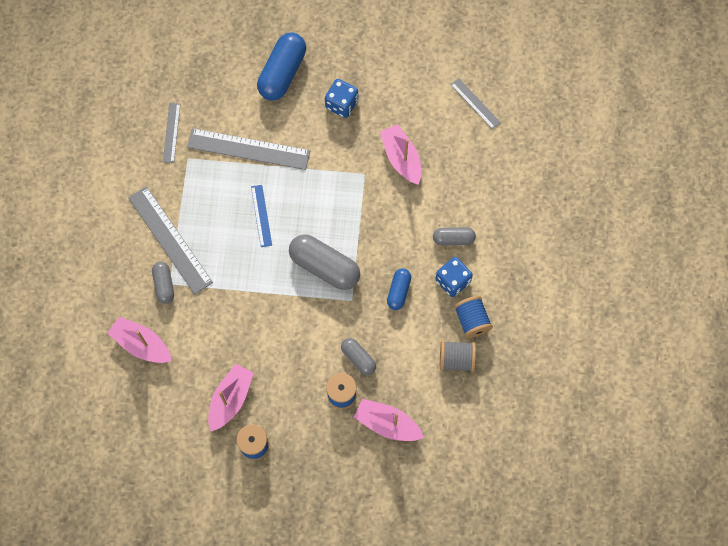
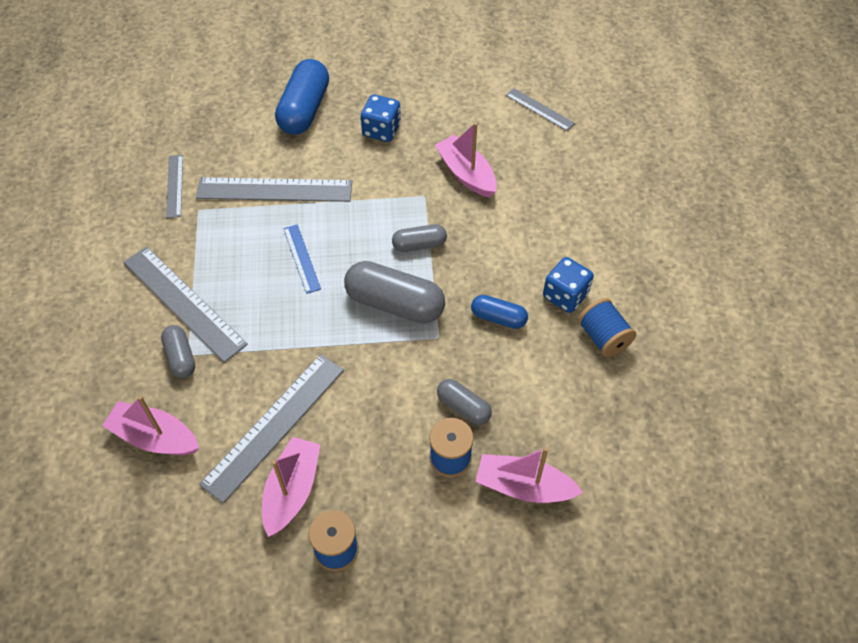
camera: 10 degrees left, 15 degrees down
blue capsule [387,268,411,310] -> blue capsule turned 75 degrees counterclockwise [471,295,528,329]
grey capsule [433,227,476,245] -> grey capsule moved to [392,224,447,252]
grey spool [440,341,476,372] -> none
none -> grey ruler [199,354,344,503]

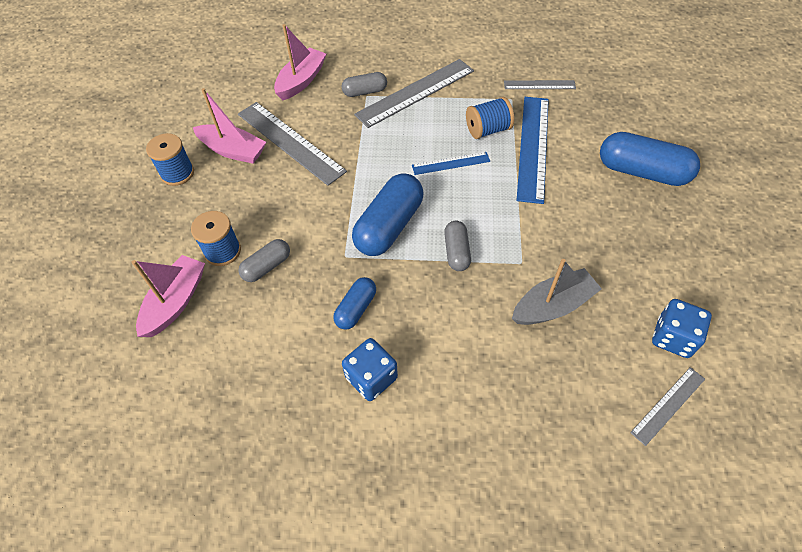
camera: 100 degrees right, 0 degrees up
grey ruler [196,177,352,202] -> blue ruler [517,97,549,204]
grey capsule [344,261,445,324] -> blue capsule [352,174,423,256]
blue dice [361,95,401,142] -> blue dice moved to [652,299,712,358]
pink boat [435,122,497,198] -> grey boat [512,259,602,325]
blue spool [578,298,636,357] -> blue spool moved to [466,97,514,139]

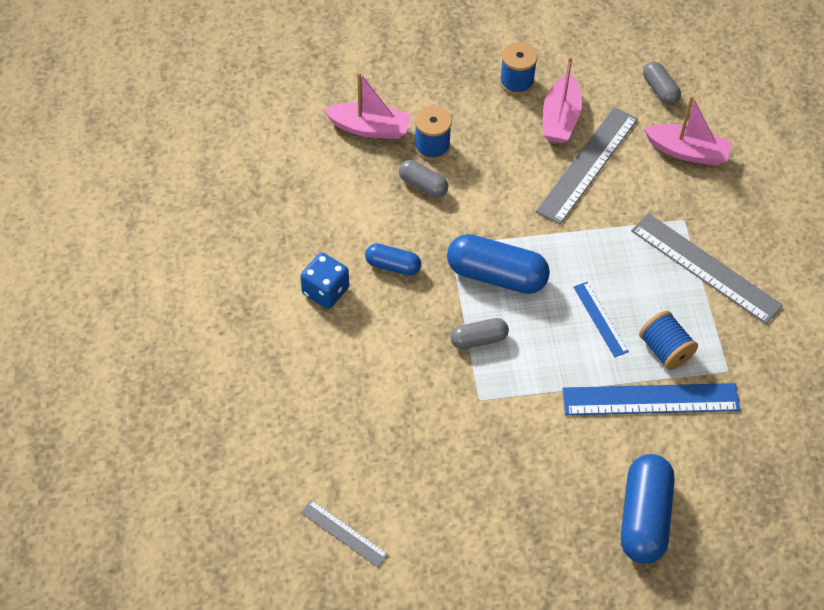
camera: 75 degrees right, 0 degrees up
grey capsule [342,72,387,97] -> grey capsule moved to [643,62,681,105]
grey ruler [504,80,576,89] -> none
grey boat [512,259,602,325] -> none
blue dice [652,299,712,358] -> none

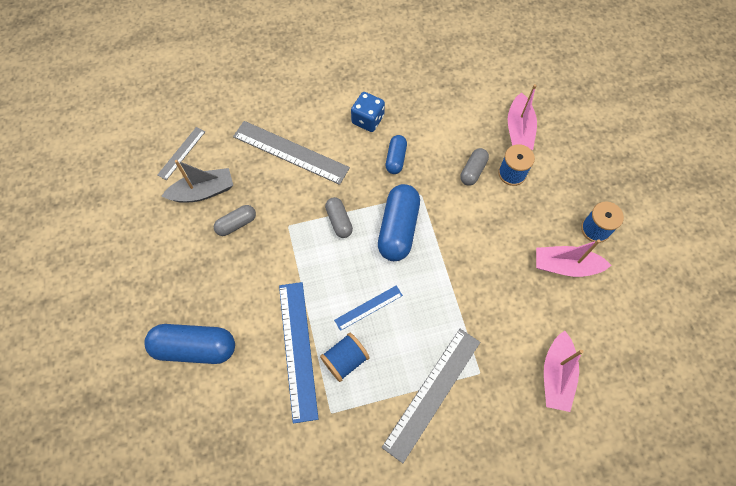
camera: 85 degrees right, 10 degrees up
grey ruler [536,107,638,224] -> grey ruler moved to [233,121,350,185]
grey capsule [643,62,681,105] -> grey capsule moved to [214,205,256,236]
none -> grey boat [162,160,233,203]

